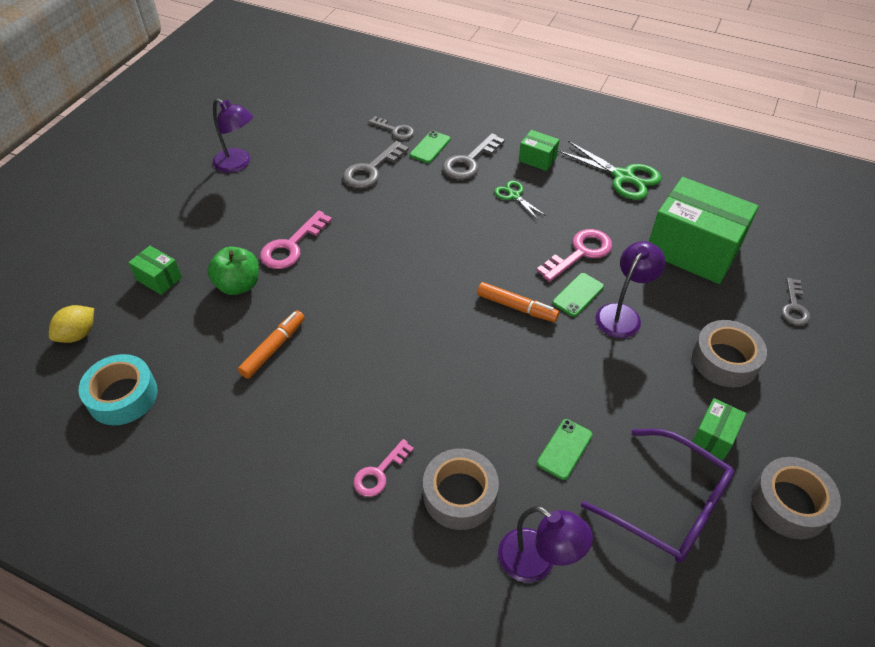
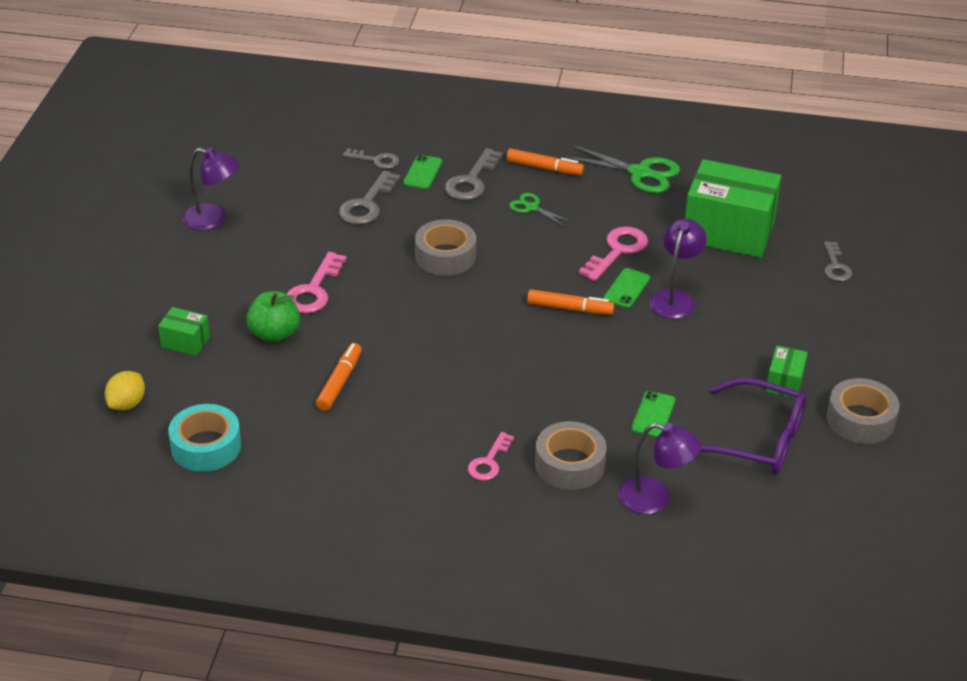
camera: 15 degrees left, 10 degrees down
green box [519,130,559,171] -> orange marker [506,148,584,176]
grey tape [692,320,767,387] -> grey tape moved to [415,219,476,276]

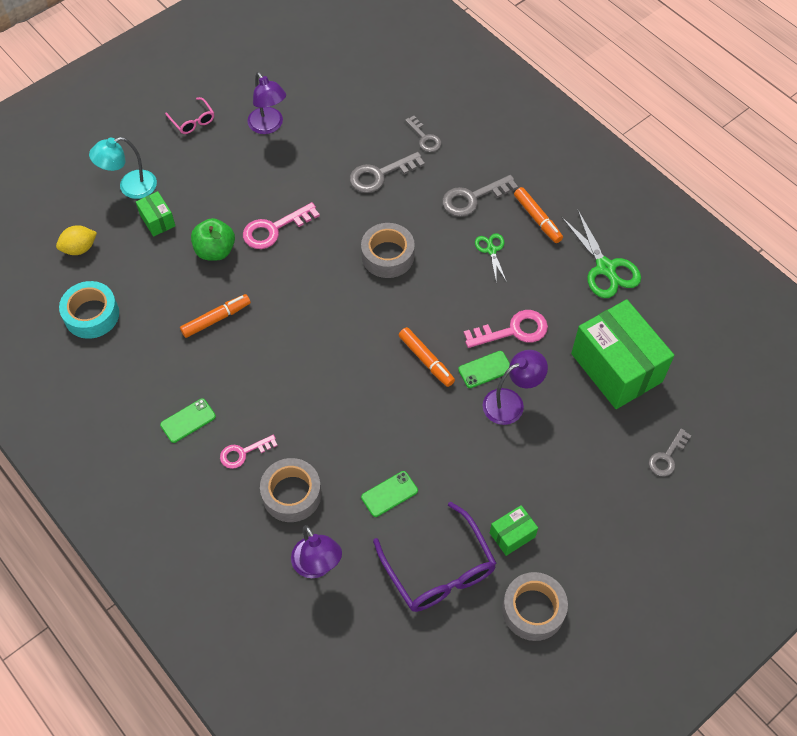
camera: 40 degrees right, 20 degrees up
green phone [403,155,442,189] -> green phone moved to [160,398,216,443]
none -> turquoise lamp [89,137,157,199]
none -> pink glasses [165,97,214,134]

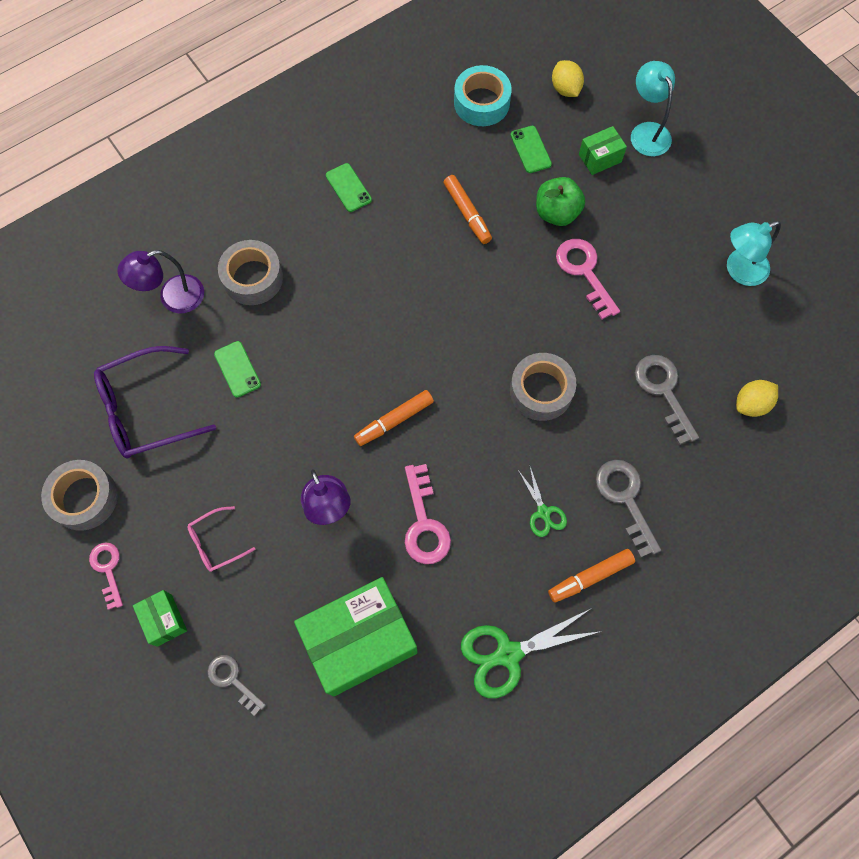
camera: 95 degrees right, 10 degrees up
pink glasses [165,97,214,134] -> pink glasses moved to [187,506,256,572]
pink key [220,435,278,469] -> pink key moved to [89,542,123,610]
purple lamp [247,72,286,134] -> turquoise lamp [727,221,781,286]
grey key [405,116,441,152] -> none
green phone [458,351,510,388] -> green phone moved to [511,126,552,173]
green scissors [475,233,507,282] -> green scissors turned 75 degrees clockwise [518,467,567,537]
green box [490,505,538,556] -> green box moved to [133,590,187,647]
none -> yellow lemon [736,380,778,417]

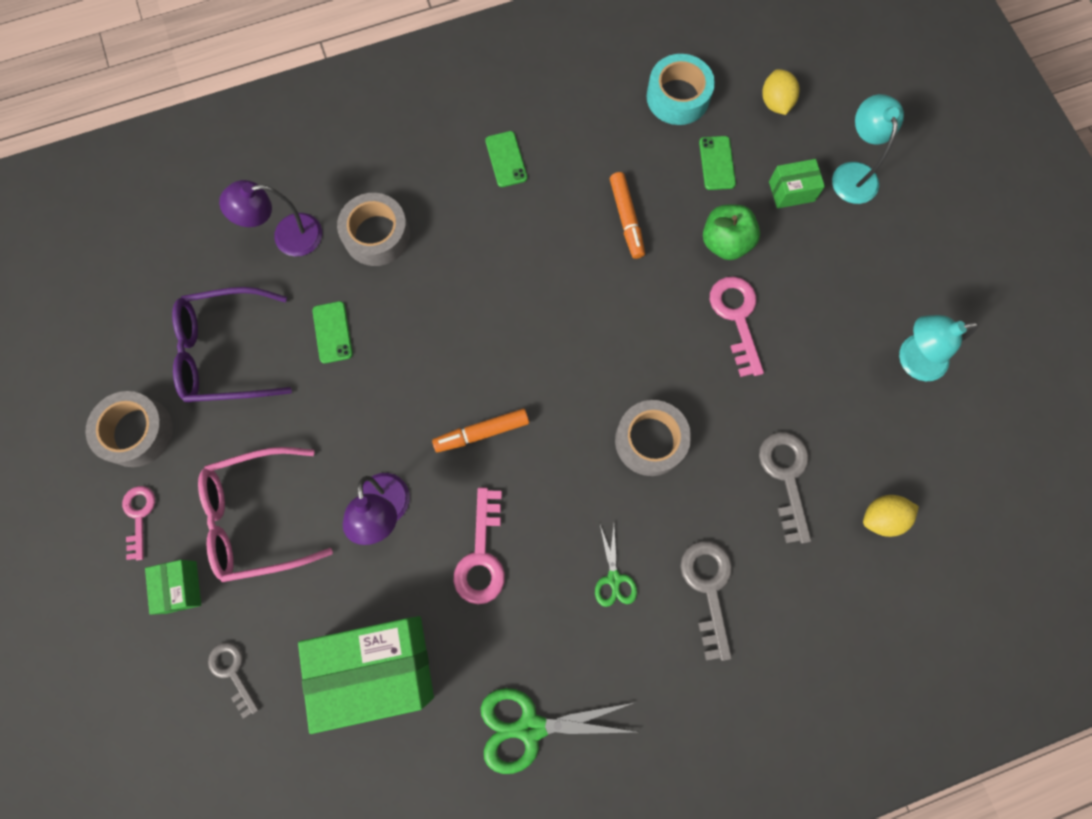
camera: 15 degrees right, 5 degrees up
pink glasses [187,506,256,572] -> pink glasses [198,447,333,582], size x1.95
orange marker [548,549,635,603] -> none

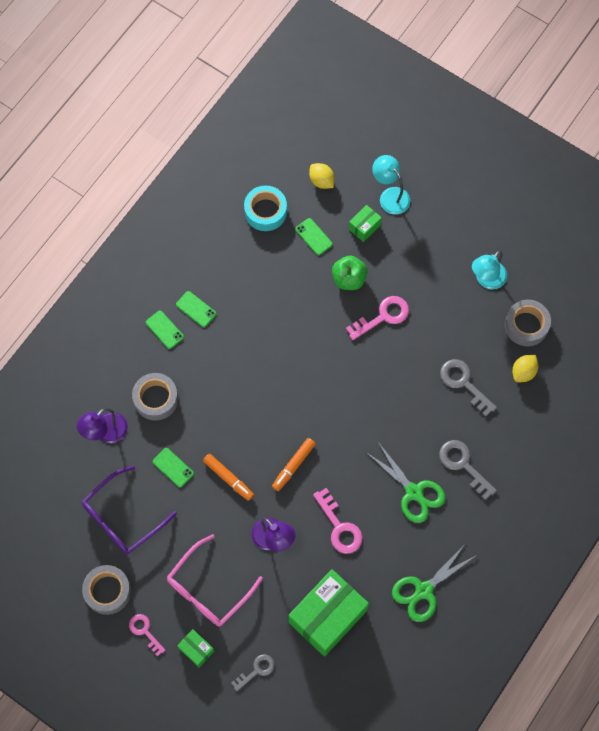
camera: 35 degrees left, 5 degrees down
grey key [208,642,259,719] -> grey key turned 120 degrees clockwise [231,654,275,691]
green scissors [595,525,637,607] -> green scissors [366,442,445,523], size x1.80
orange marker [610,172,645,259] -> orange marker moved to [203,454,254,501]
grey tape [615,400,691,476] -> grey tape moved to [505,300,551,346]
pink key [710,277,764,377] -> pink key turned 105 degrees clockwise [346,296,409,340]
none -> green phone [146,311,184,349]

